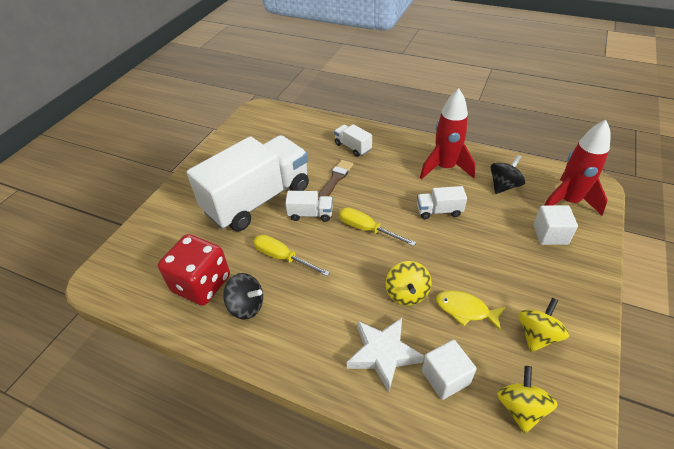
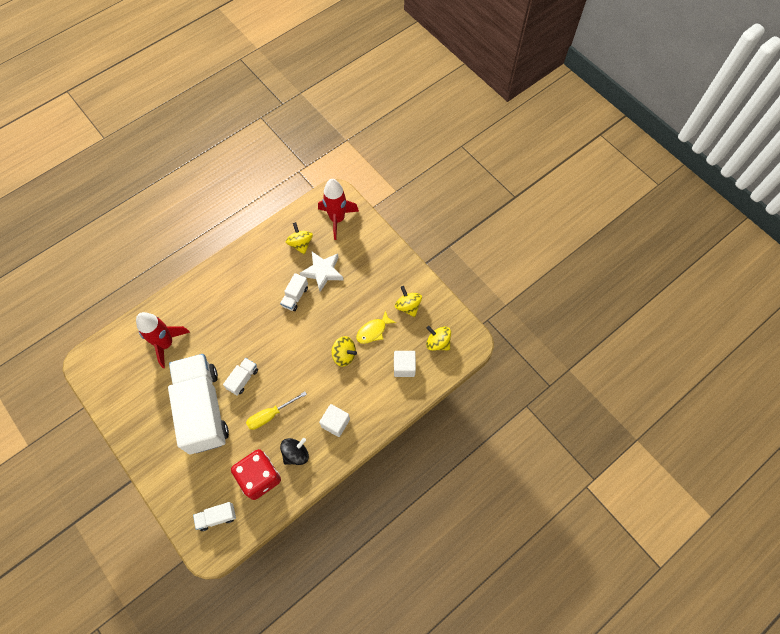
camera: 65 degrees left, 20 degrees up
brown brush [318,160,353,201] -> none
white truck [334,124,372,157] -> white truck moved to [193,502,236,531]
yellow screwdriver [339,207,416,246] -> none
white star [347,318,424,392] -> white star moved to [300,252,343,292]
red rocket [420,89,476,179] -> red rocket moved to [136,312,190,368]
black spinning top [490,155,526,194] -> yellow spinning top [286,222,313,255]
white cube [533,205,578,245] -> white cube moved to [319,404,350,437]

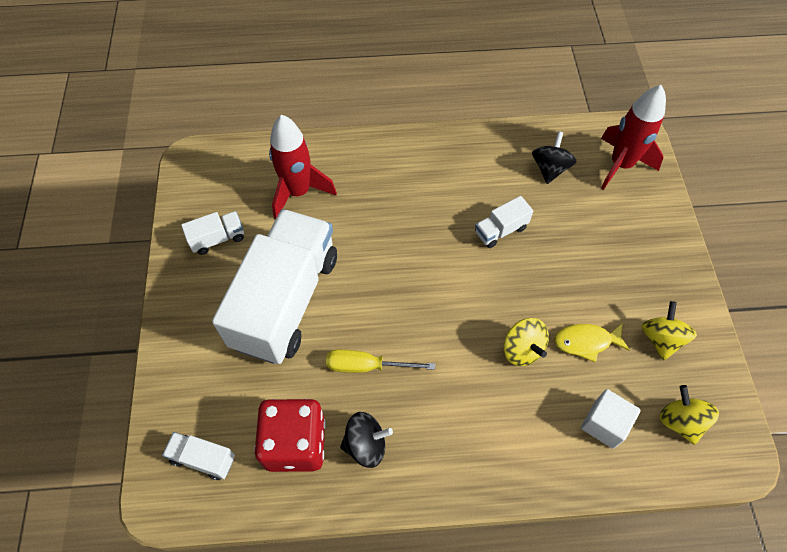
camera: 35 degrees right, 5 degrees down
white truck [223,358,258,396] -> white truck moved to [181,211,244,255]
yellow spinning top [286,222,313,255] -> black spinning top [532,131,577,184]
white star [300,252,343,292] -> none
white cube [319,404,350,437] -> none

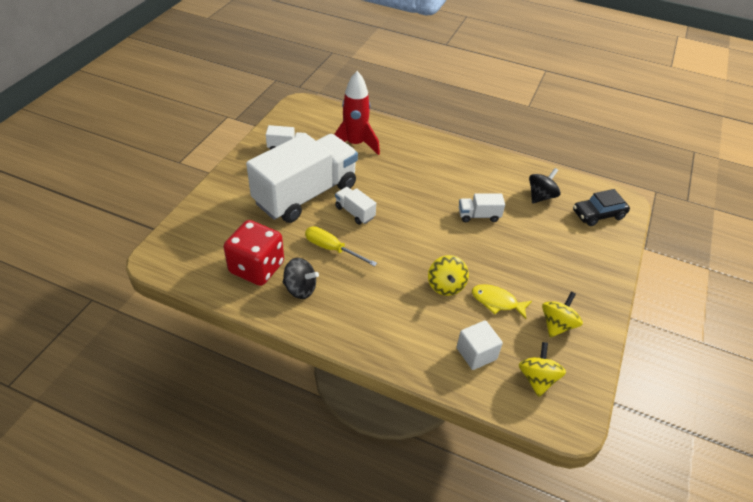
camera: 25 degrees right, 15 degrees down
white truck [162,432,235,480] -> white truck moved to [335,187,376,225]
red rocket [601,85,666,190] -> black car [573,189,630,226]

